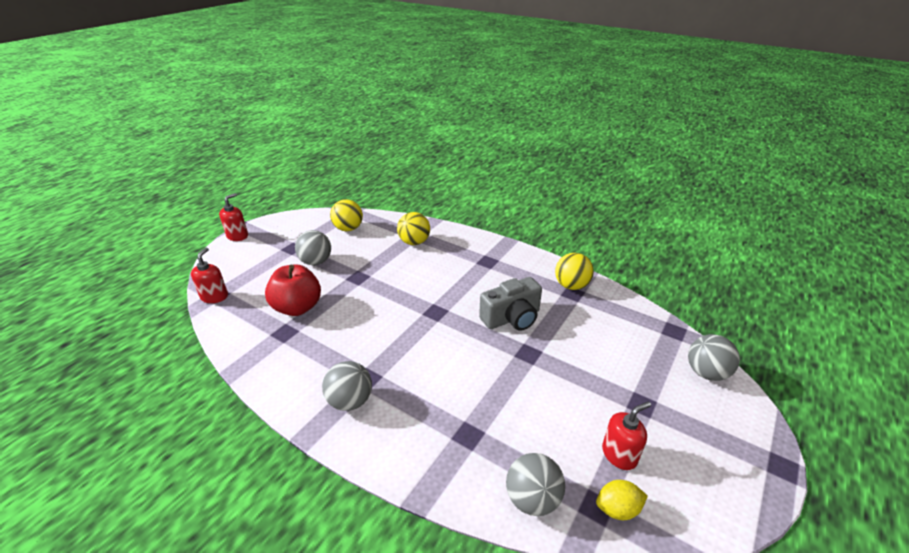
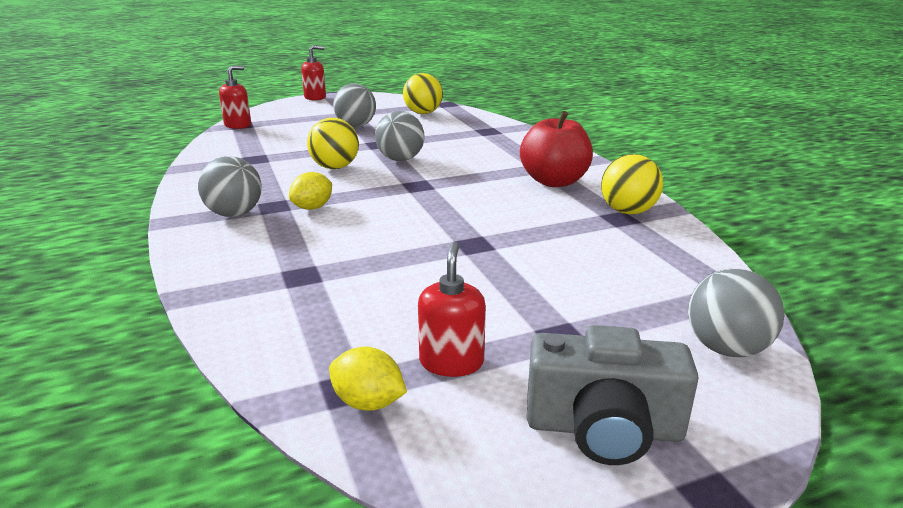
camera: 35 degrees right, 10 degrees down
red apple [265,264,321,316] -> red apple moved to [520,111,593,187]
yellow ball [397,212,430,245] -> yellow ball moved to [307,118,359,169]
grey camera [479,277,542,331] -> grey camera moved to [527,325,699,465]
grey ball [506,453,565,516] -> grey ball moved to [375,111,424,161]
red soap dispenser [602,401,651,470] -> red soap dispenser turned 90 degrees counterclockwise [418,242,486,377]
none -> yellow lemon [289,172,332,210]

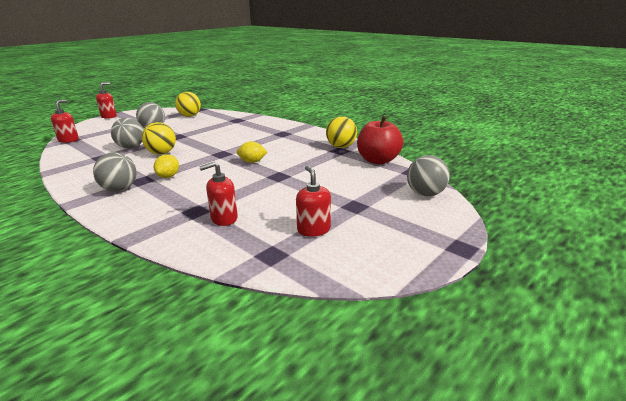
camera: 25 degrees left, 0 degrees up
yellow lemon [329,347,407,411] -> yellow lemon moved to [237,141,267,163]
grey ball [375,111,424,161] -> grey ball moved to [111,118,144,149]
red apple [520,111,593,187] -> red apple moved to [357,116,404,164]
grey camera [527,325,699,465] -> none
none -> red soap dispenser [199,162,238,226]

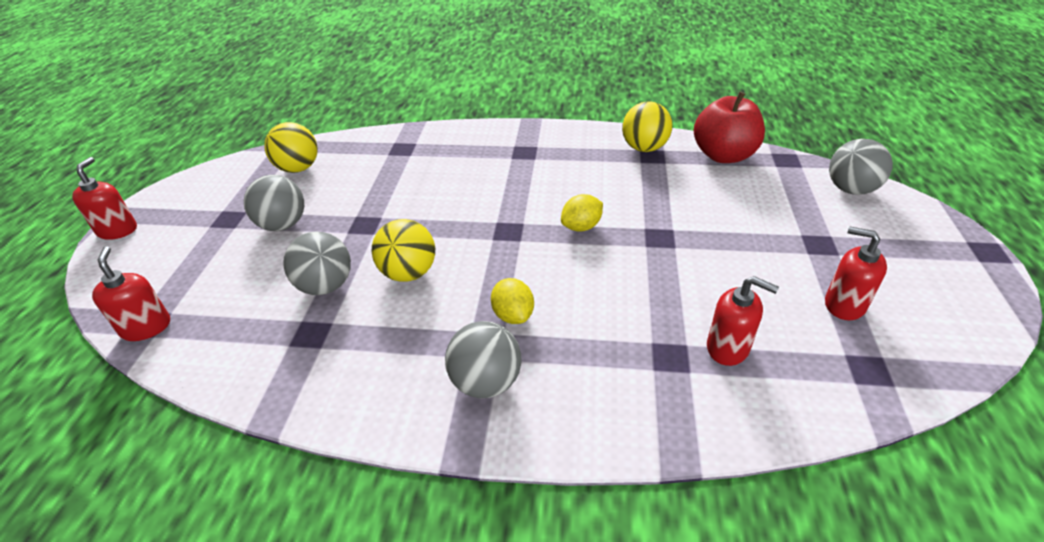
camera: 35 degrees left, 15 degrees up
red soap dispenser [199,162,238,226] -> red soap dispenser turned 90 degrees counterclockwise [707,276,779,366]

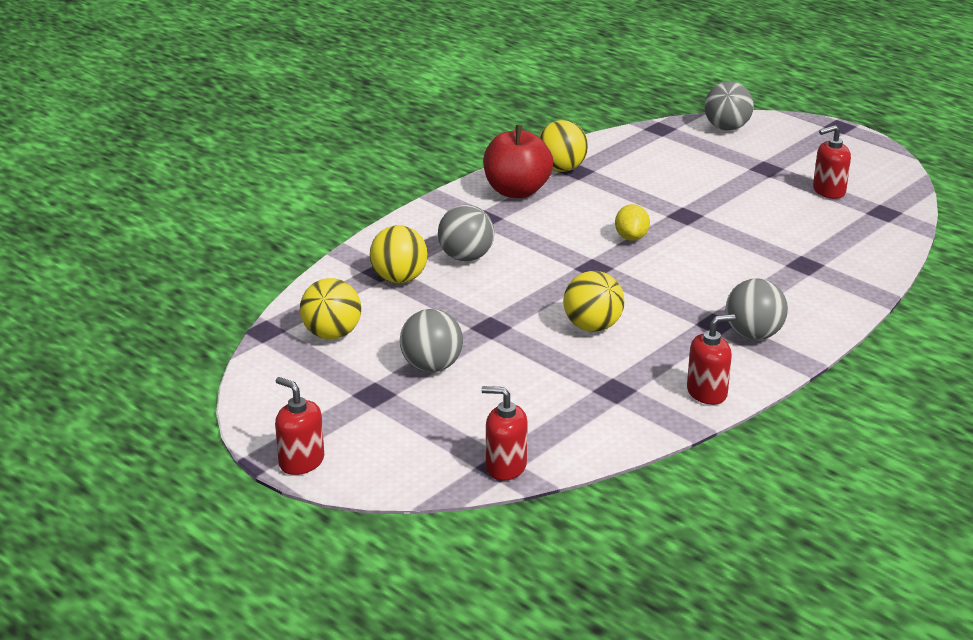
camera: 55 degrees left, 10 degrees down
grey ball [283,231,351,295] -> grey ball moved to [438,205,494,261]
yellow lemon [491,278,534,324] -> none
red apple [694,92,765,163] -> red apple moved to [483,125,553,198]
red soap dispenser [707,276,779,366] -> red soap dispenser moved to [687,314,736,405]
none -> yellow ball [370,225,428,283]

